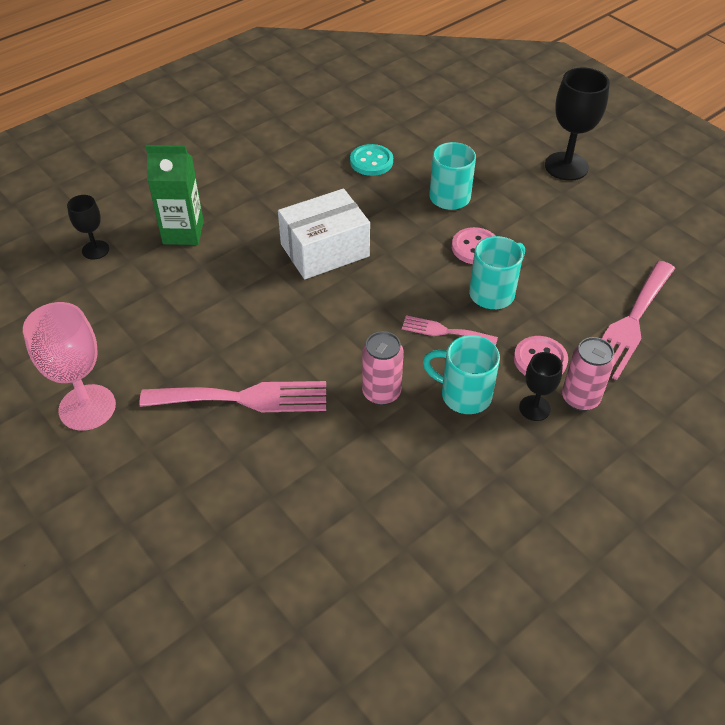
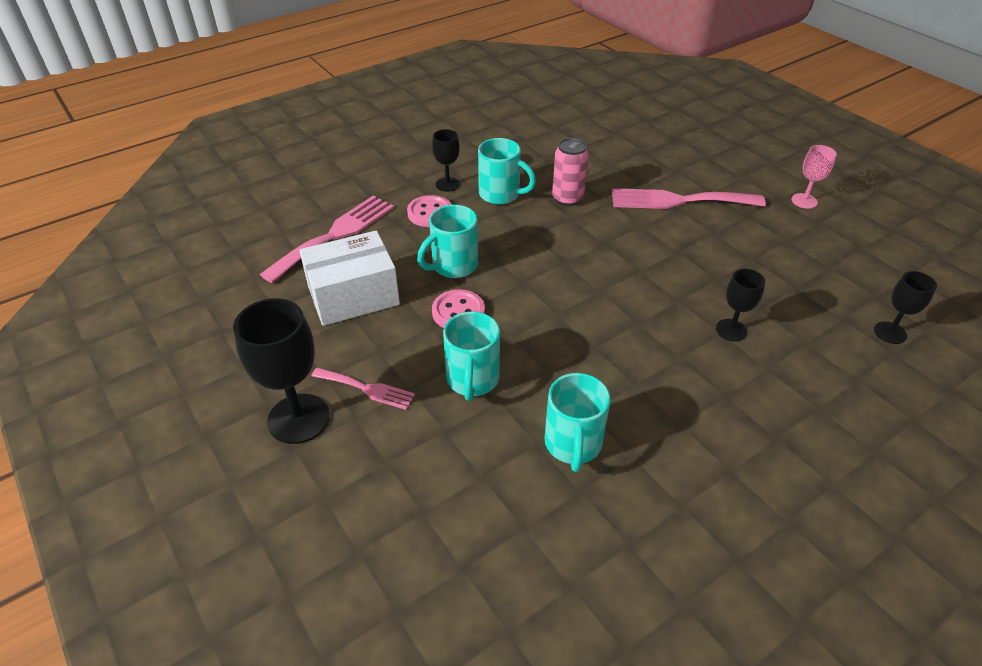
camera: 175 degrees left, 5 degrees down
pink goblet [23,302,116,431] -> pink goblet [792,145,837,209], size x0.56
green carton [146,145,204,245] -> none
white box [278,188,370,279] -> white box moved to [299,230,400,326]
turquoise button [350,144,393,176] -> turquoise mug [544,373,611,472]
pink fork [402,315,498,345] -> pink fork moved to [312,367,415,410]
pink can [562,337,615,411] -> none
none -> black goblet [716,269,765,341]

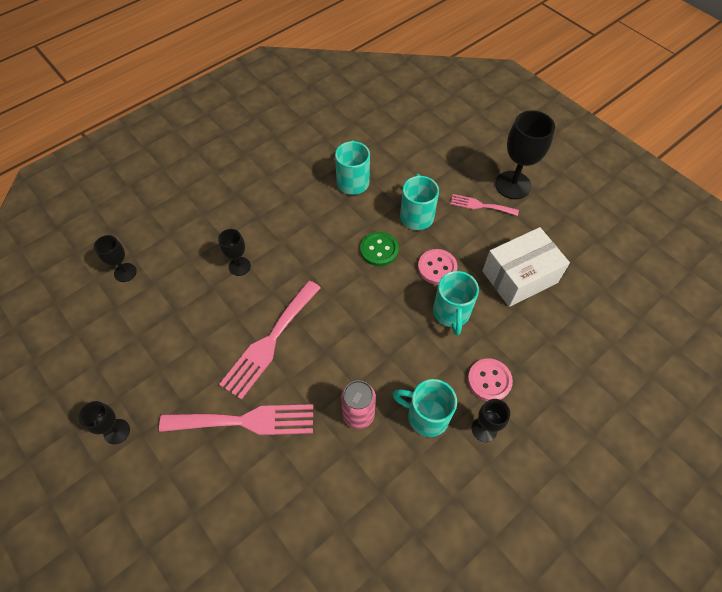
camera: 175 degrees right, 15 degrees up
pink fork [260,195,394,283] -> pink fork moved to [219,281,321,400]
turquoise mug [417,205,478,278] -> turquoise mug turned 135 degrees clockwise [433,271,479,336]
pink goblet [792,145,837,209] -> black goblet [79,401,130,445]
none -> green button [360,232,399,266]

